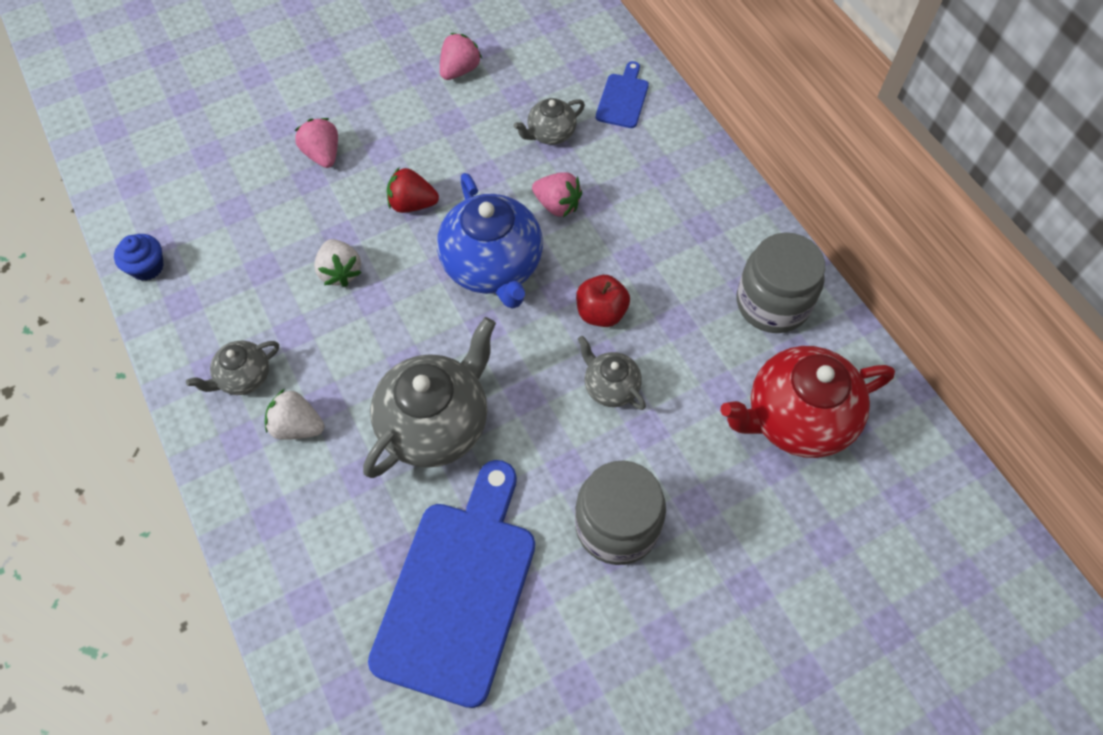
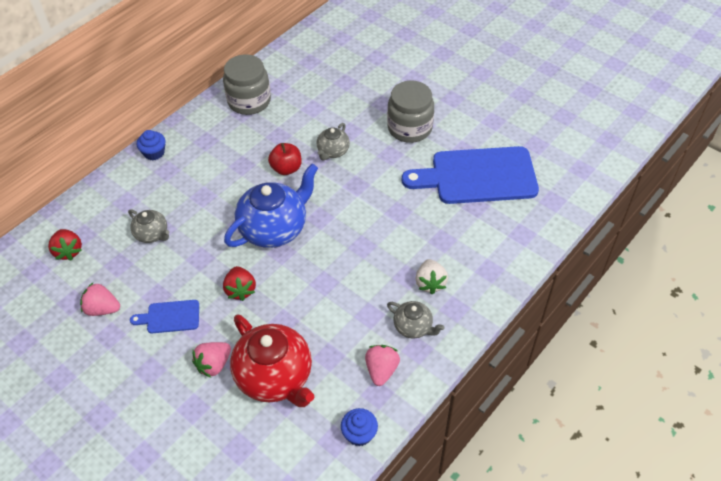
camera: 110 degrees left, 10 degrees down
white strawberry [314,239,362,287] -> none
grey teapot [363,317,496,478] -> none
pink strawberry [532,172,582,217] -> pink strawberry moved to [365,345,400,386]
blue cutting board [596,61,649,128] -> blue cutting board moved to [130,300,199,333]
red teapot [721,346,895,458] -> red teapot moved to [230,315,314,407]
none -> red strawberry [48,229,82,261]
none -> blue cupcake [137,130,166,160]

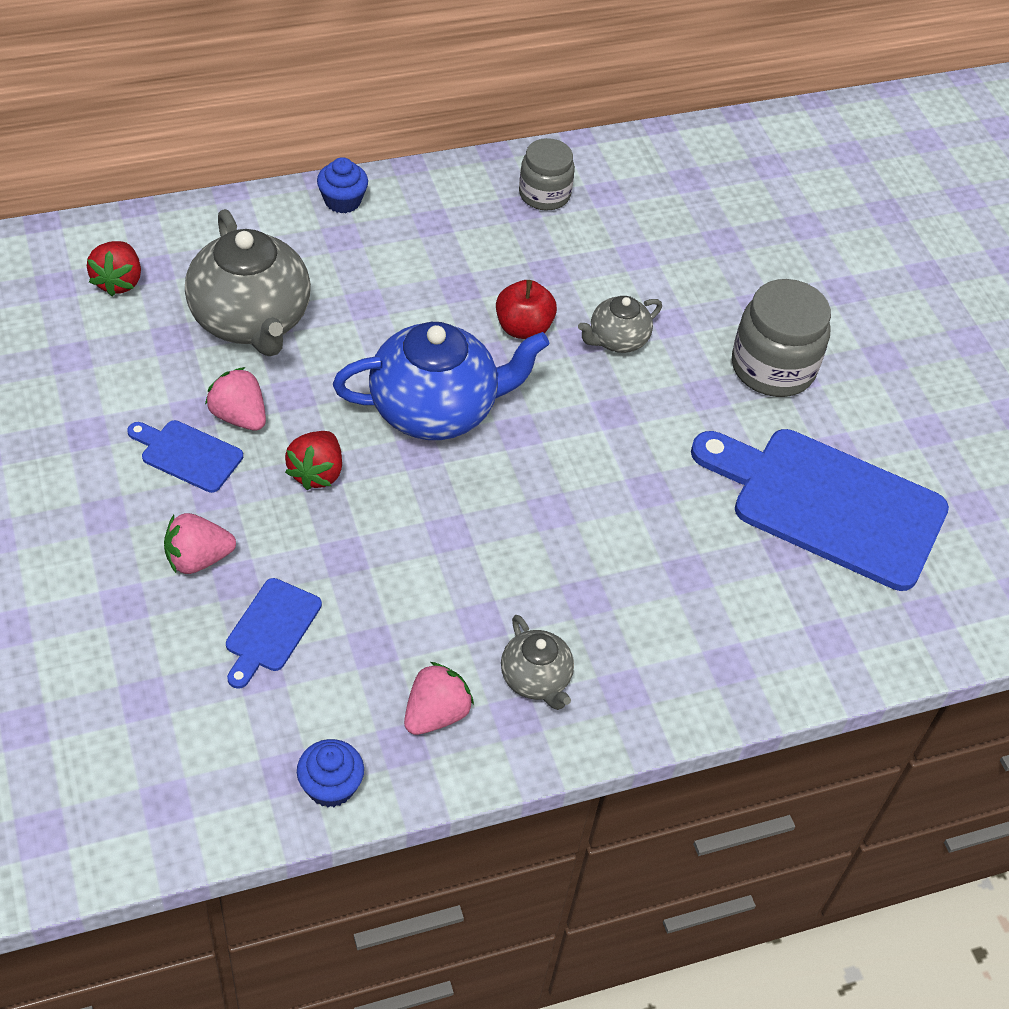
camera: 25 degrees right, 0 degrees up
pink strawberry [80,283,120,316] -> pink strawberry moved to [205,367,266,431]
grey teapot [128,209,169,243] -> grey teapot [185,209,311,356], size x1.95
grey jar [223,54,271,115] -> grey jar [519,138,575,210], size x0.65
red teapot [230,315,314,407] -> blue cutting board [226,578,322,689]
white strawberry [415,259,448,294] -> none

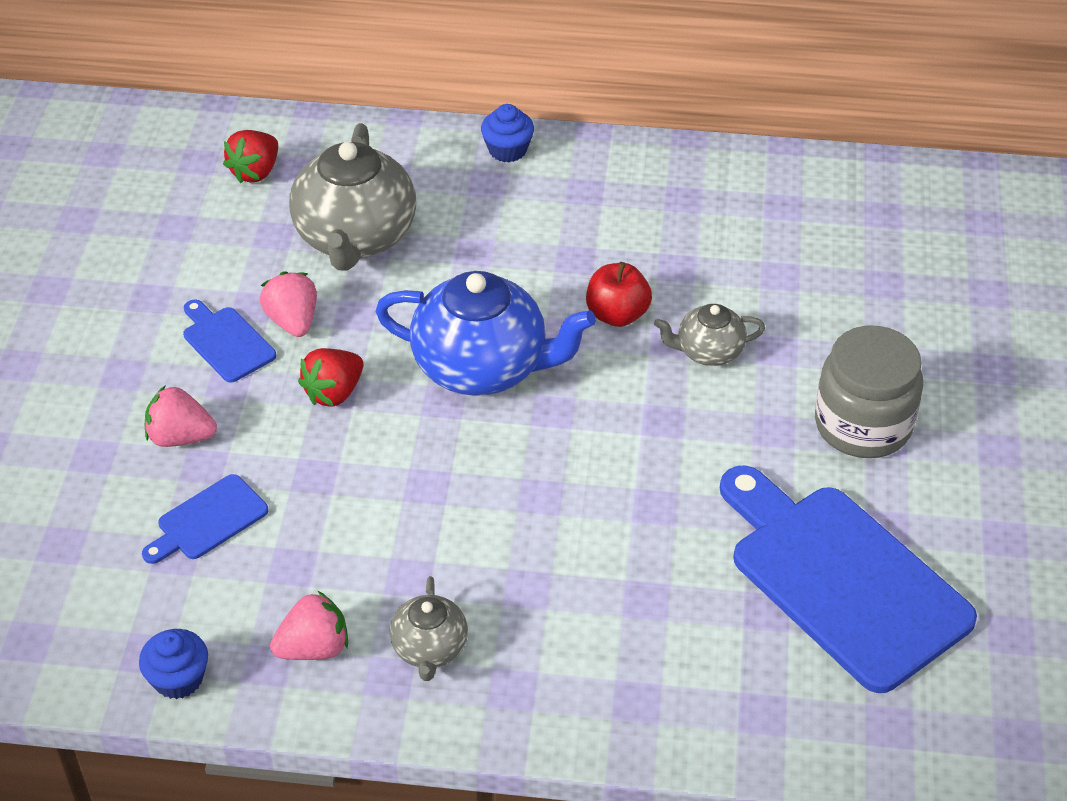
camera: 30 degrees right, 5 degrees down
grey jar [519,138,575,210] -> none

